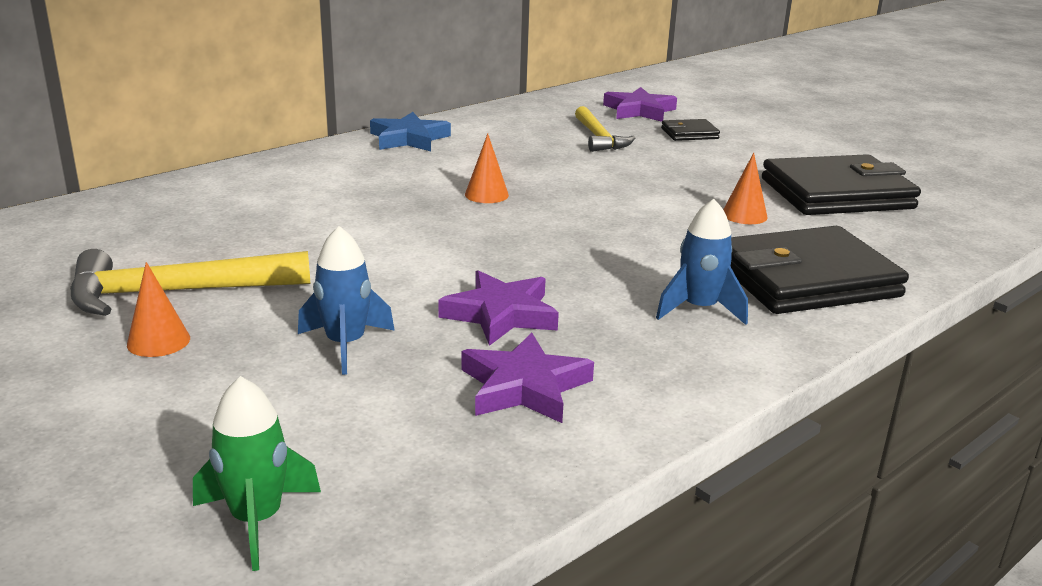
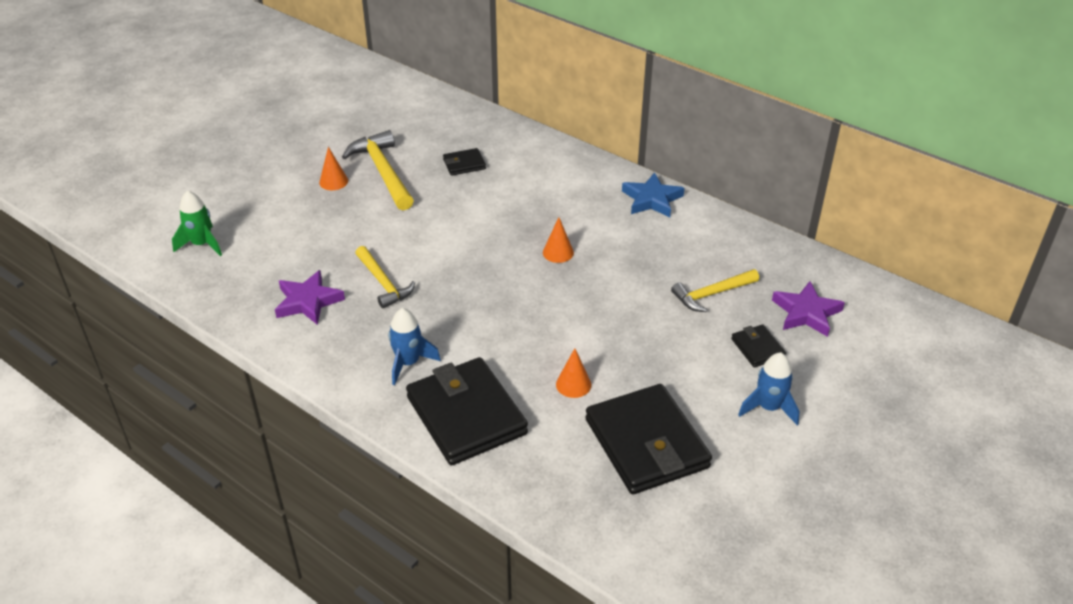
camera: 80 degrees right, 15 degrees up
blue rocket [298,226,395,375] -> blue rocket moved to [738,353,800,425]
purple star [438,270,559,346] -> yellow hammer [355,246,415,309]
none -> black wallet [443,148,486,176]

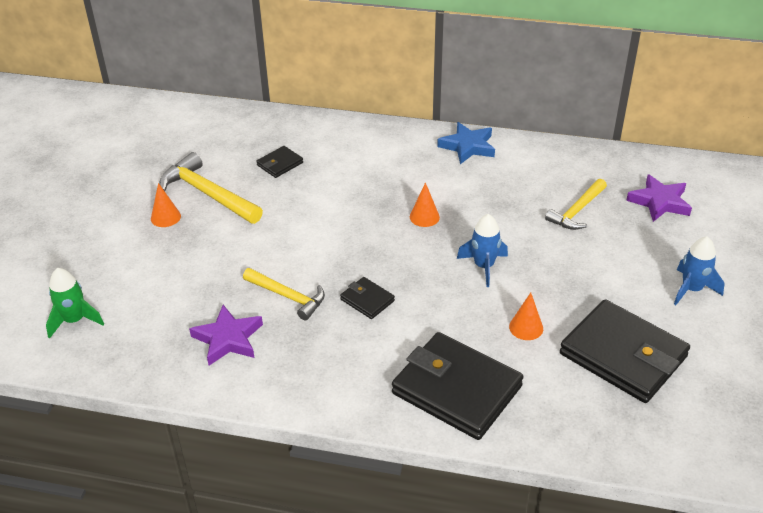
camera: 25 degrees left, 0 degrees up
blue rocket [388,308,441,385] -> blue rocket moved to [457,214,508,287]
black wallet [731,324,786,367] -> black wallet moved to [340,277,395,319]

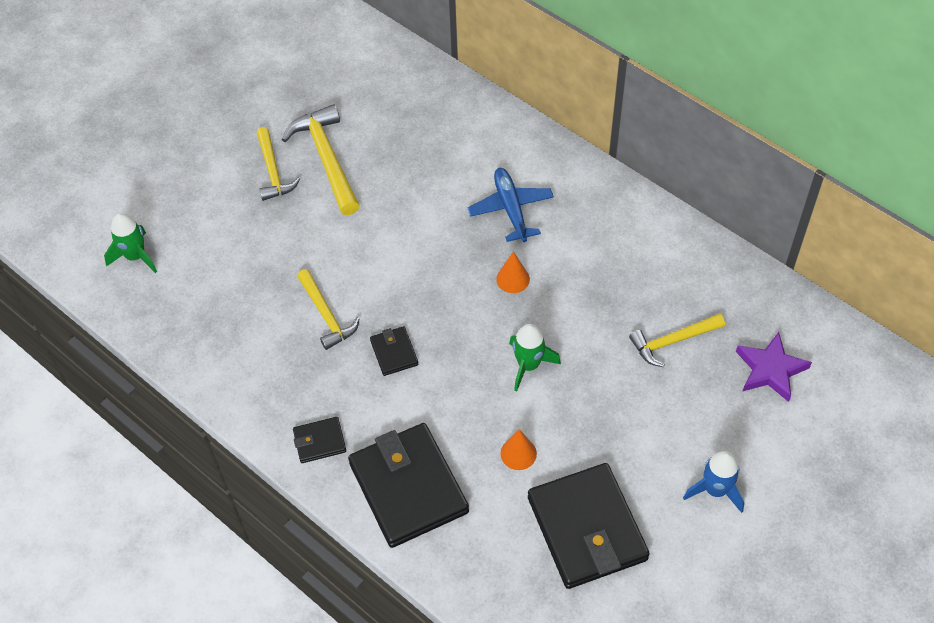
camera: 30 degrees right, 15 degrees up
orange cone [151,183,181,227] -> yellow hammer [256,127,300,201]
purple star [189,305,263,365] -> none
black wallet [257,146,303,178] -> black wallet moved to [293,417,346,463]
blue star [437,122,495,164] -> none
blue rocket [457,214,508,287] -> green rocket [509,324,561,391]
none -> blue plane [467,168,554,242]

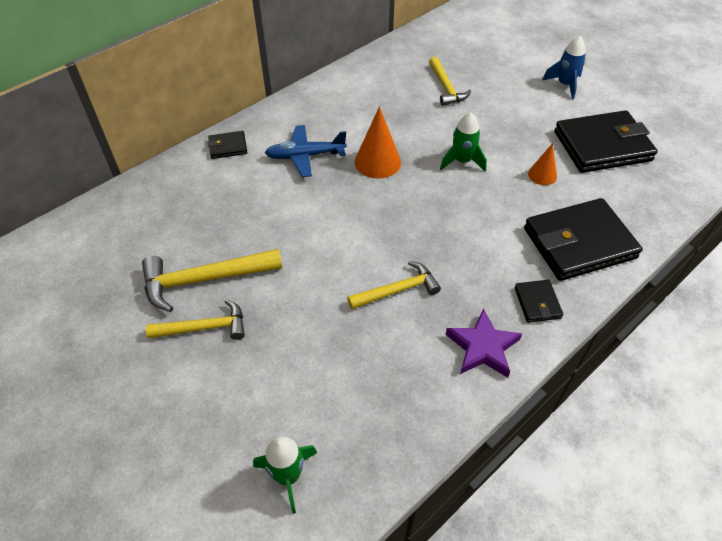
camera: 85 degrees left, 5 degrees down
black wallet [370,326,418,376] -> black wallet moved to [208,131,247,159]
orange cone [496,251,530,293] -> orange cone [355,106,401,179], size x1.66
purple star [736,332,812,402] -> purple star moved to [445,308,522,378]

